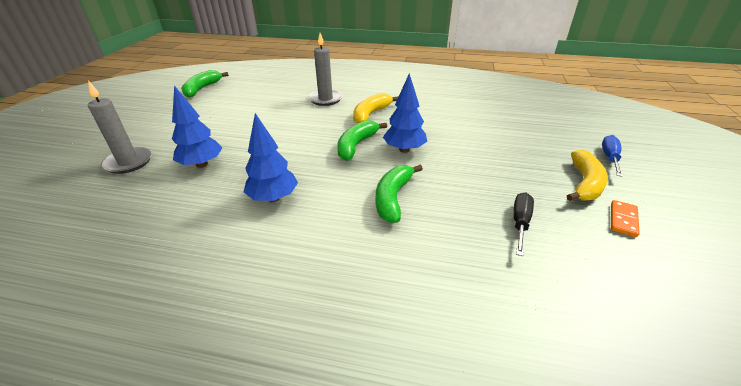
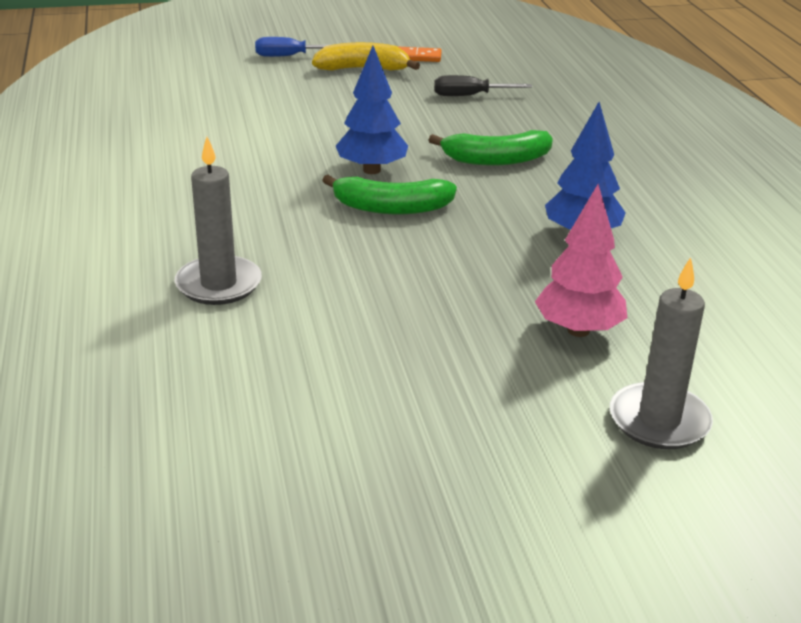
camera: 115 degrees left, 5 degrees down
blue tree [172,85,222,168] -> pink tree [535,184,627,337]
green banana [181,70,229,98] -> none
yellow banana [353,93,399,123] -> none

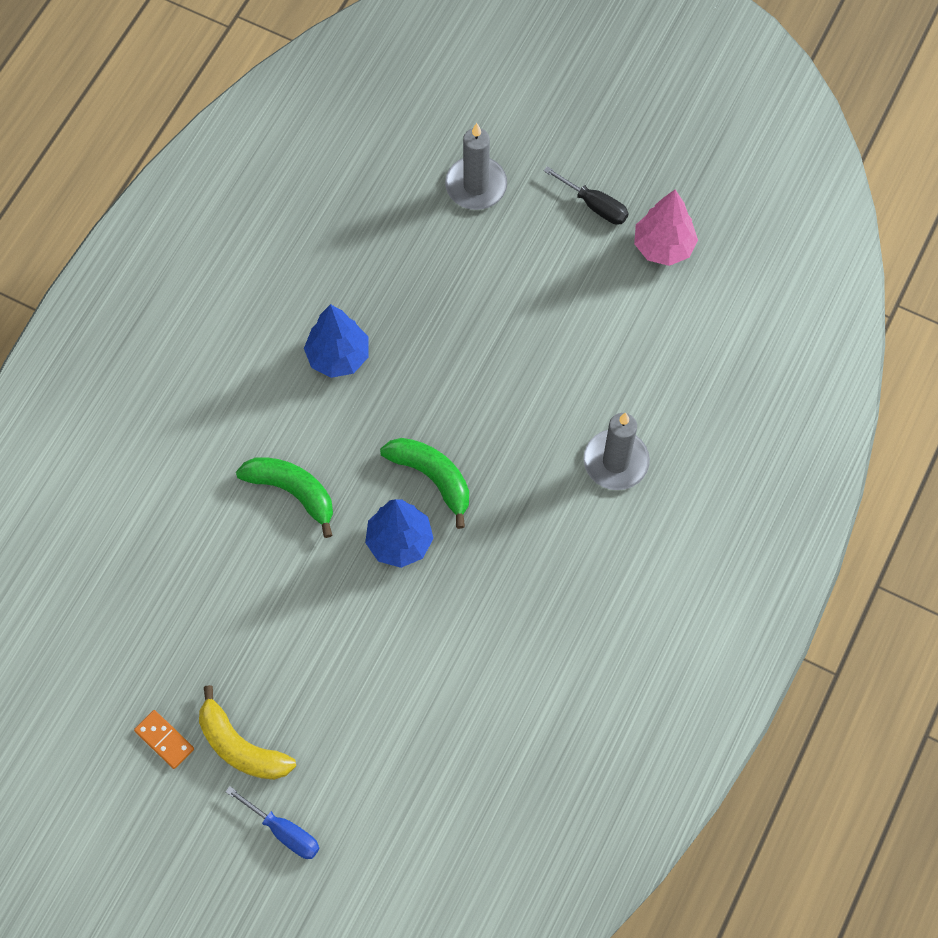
camera: 140 degrees left, 35 degrees up
black screwdriver [434,75,532,96] -> black screwdriver moved to [544,166,629,225]
pink tree [535,184,627,337] -> pink tree moved to [634,189,698,266]

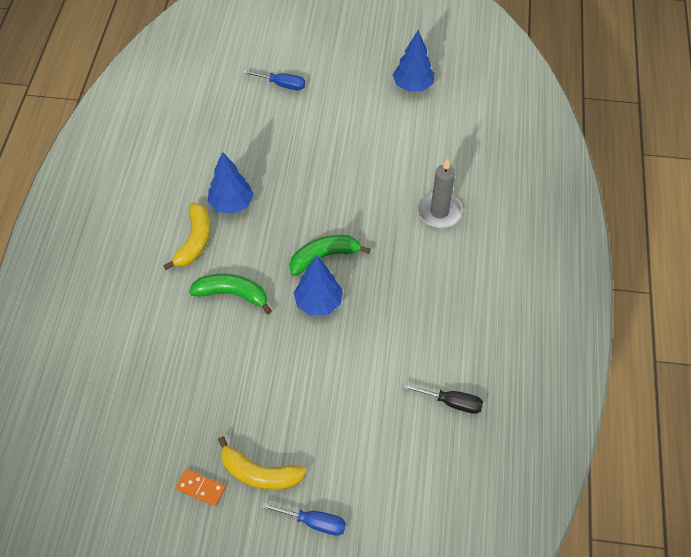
camera: 20 degrees left, 10 degrees down
green banana [380,438,469,529] -> green banana turned 45 degrees counterclockwise [289,235,371,276]
grey candle [445,123,507,210] -> blue screwdriver [242,70,305,90]
black screwdriver [544,166,629,225] -> black screwdriver moved to [403,384,483,414]
pink tree [634,189,698,266] -> blue tree [393,30,434,92]
none -> yellow banana [163,202,210,270]

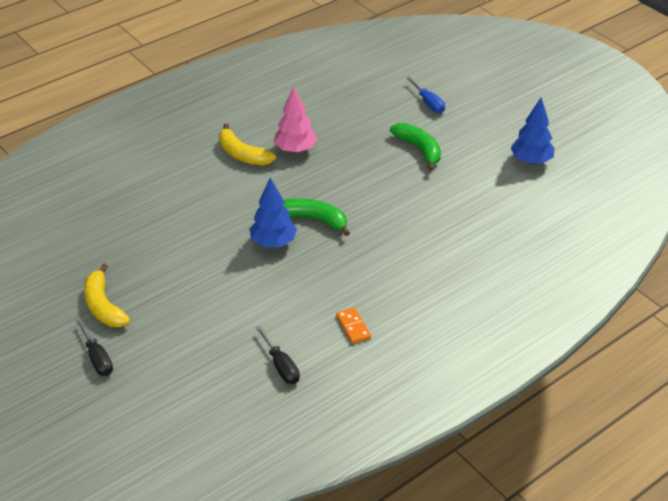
camera: 45 degrees right, 15 degrees down
yellow banana [163,202,210,270] -> yellow banana turned 75 degrees clockwise [219,123,276,165]
orange domino [176,469,226,506] -> orange domino moved to [336,307,371,344]
green banana [189,274,272,314] -> green banana moved to [390,123,441,171]
blue tree [208,152,253,214] -> pink tree [274,86,317,153]
blue screwdriver [261,503,346,536] -> black screwdriver [76,318,113,376]
grey candle [417,158,463,228] -> none

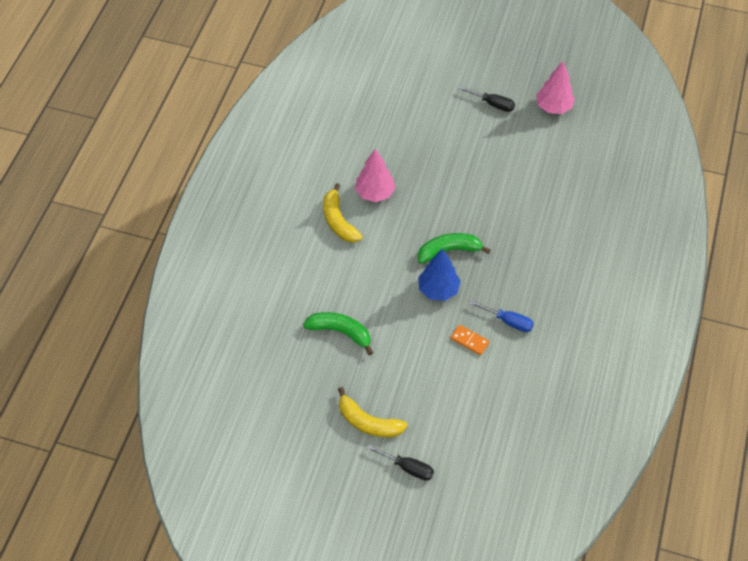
camera: 35 degrees left, 15 degrees up
yellow banana [219,123,276,165] -> yellow banana turned 60 degrees clockwise [323,183,363,242]
black screwdriver [256,326,300,384] -> black screwdriver moved to [459,86,515,112]
orange domino [336,307,371,344] -> orange domino moved to [450,325,490,355]
green banana [390,123,441,171] -> green banana moved to [303,312,373,355]
blue screwdriver [406,77,445,113] -> blue screwdriver moved to [470,300,534,332]
blue tree [510,98,554,165] -> pink tree [536,61,575,114]

